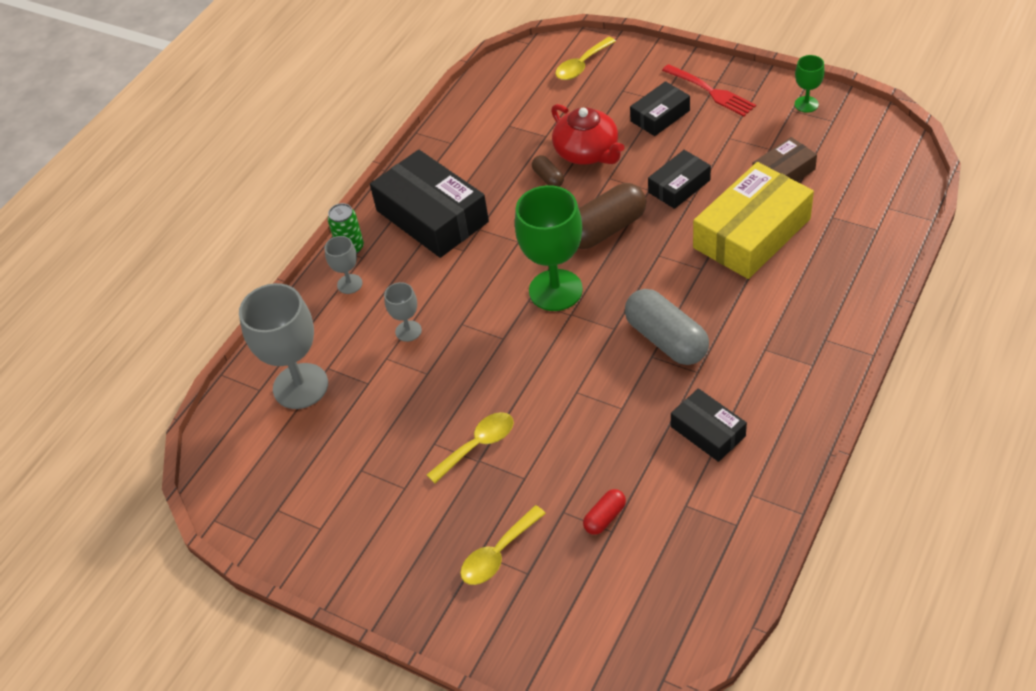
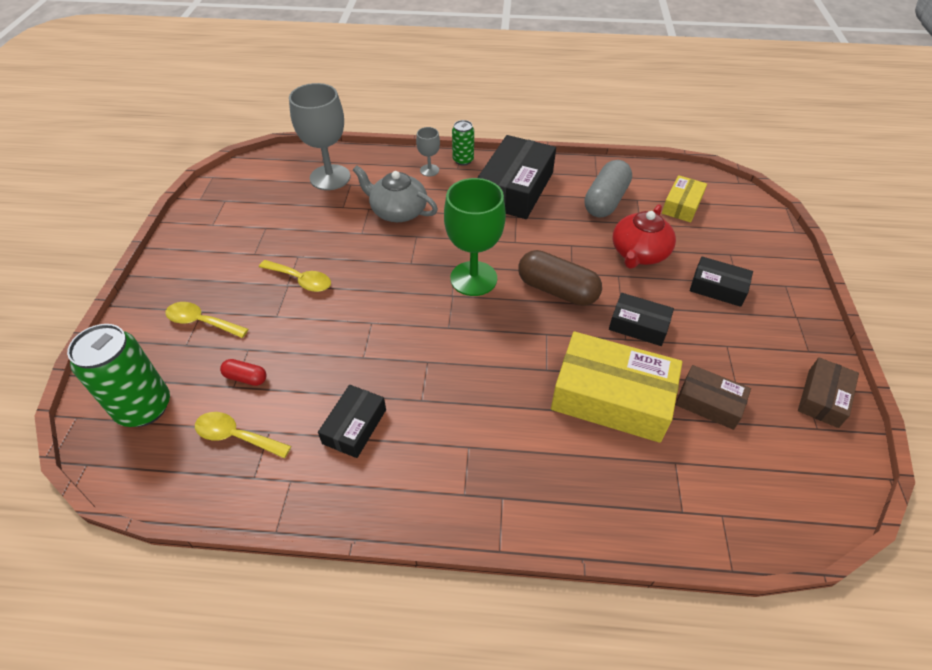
camera: 60 degrees right, 0 degrees up
grey goblet [384,282,422,342] -> grey teapot [353,165,438,222]
brown capsule [532,155,564,187] -> none
yellow spoon [555,37,616,80] -> yellow spoon moved to [195,412,291,458]
grey capsule [625,289,709,365] -> grey capsule moved to [584,160,632,218]
red fork [662,64,756,116] -> none
green goblet [794,55,825,113] -> brown box [798,357,859,428]
none -> green can [67,324,170,427]
none -> yellow box [662,175,707,223]

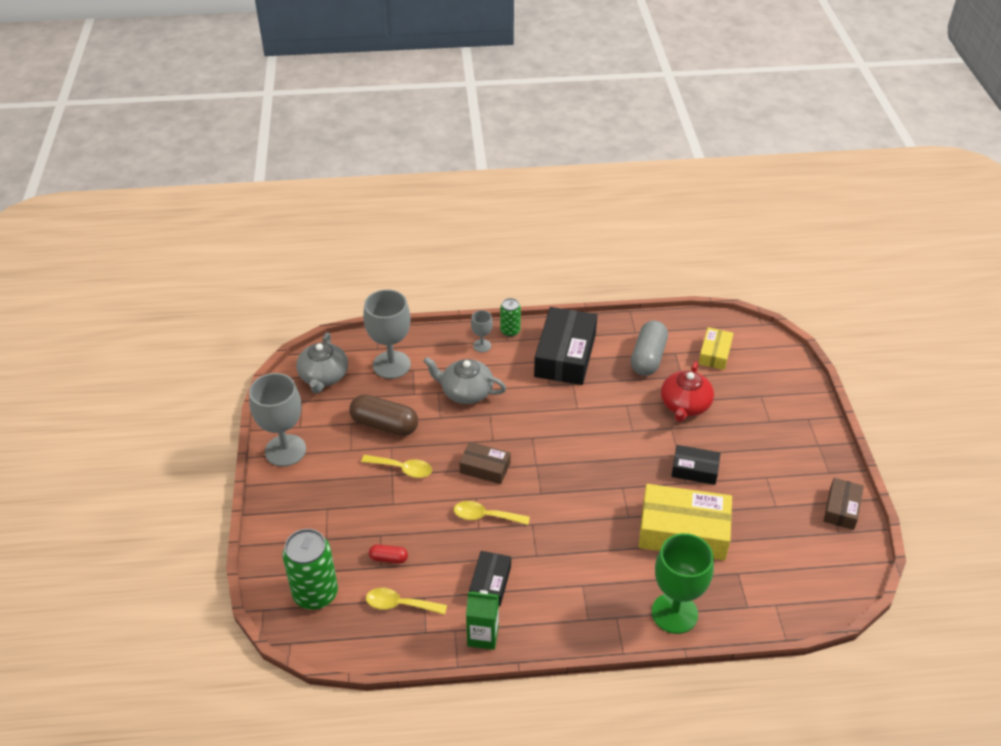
camera: 10 degrees left, 5 degrees down
yellow spoon [165,302,249,338] -> yellow spoon moved to [454,501,530,525]
green goblet [444,178,506,296] -> green goblet moved to [652,533,714,634]
brown capsule [518,250,602,306] -> brown capsule moved to [349,395,418,436]
brown box [675,365,751,430] -> brown box moved to [459,442,510,484]
black box [690,257,753,307] -> none
none -> grey goblet [249,373,306,467]
none -> grey teapot [296,333,348,393]
none -> green carton [466,590,499,650]

